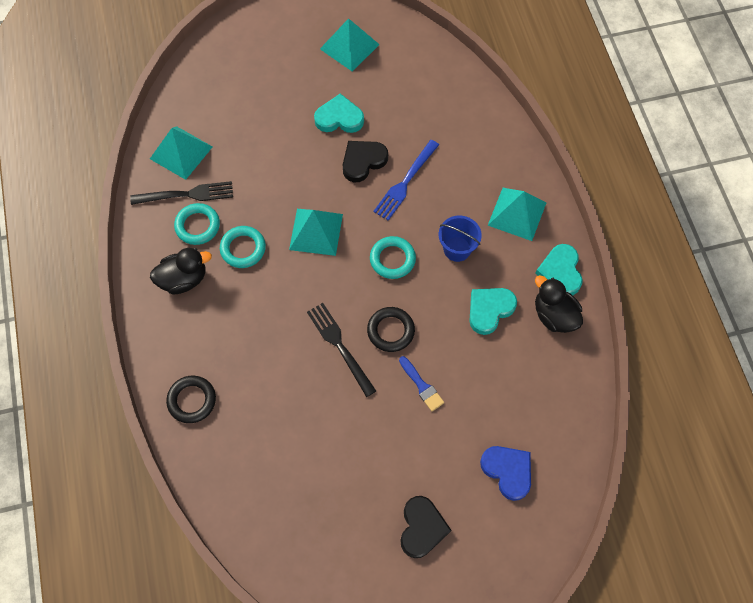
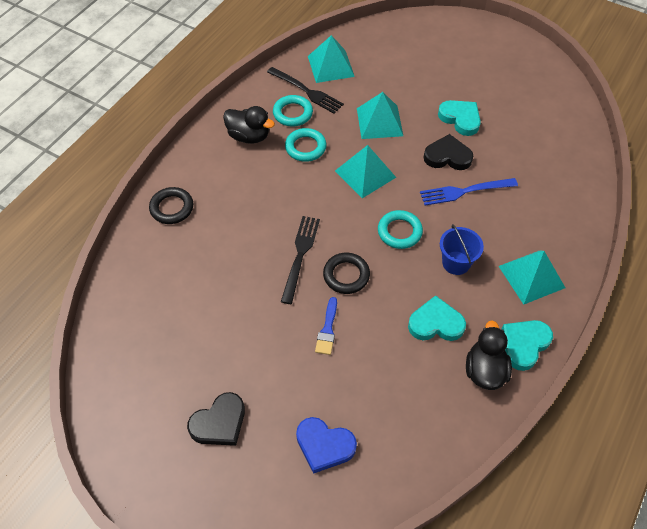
camera: 45 degrees right, 10 degrees down
turquoise pyramid [320,18,380,71] -> turquoise pyramid moved to [357,92,403,139]
blue heart [480,446,531,501] -> blue heart turned 105 degrees clockwise [296,417,357,474]

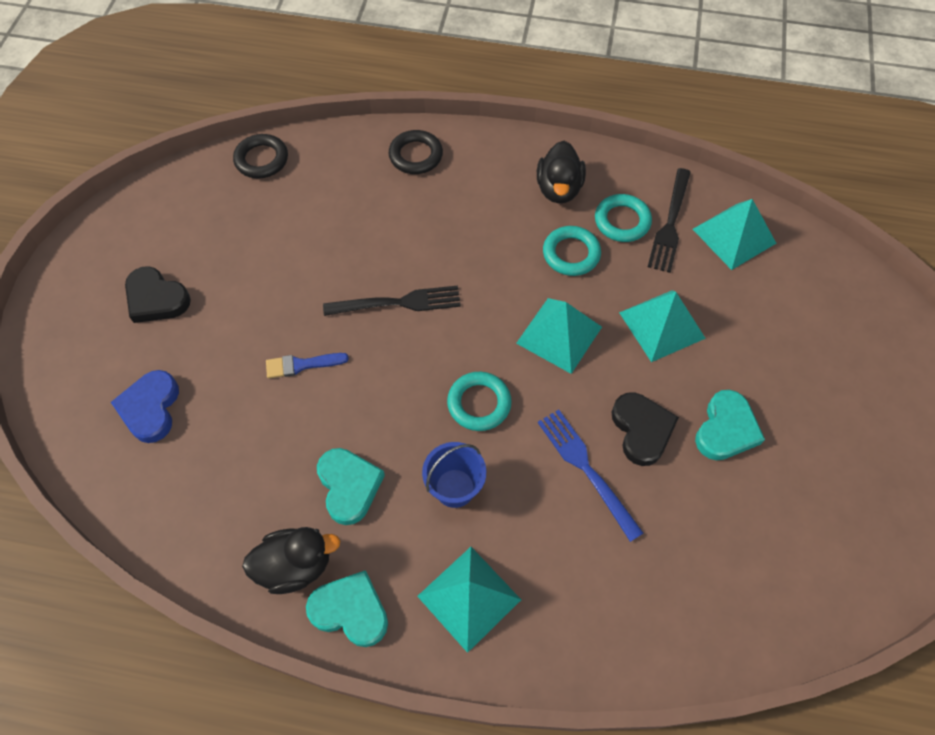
camera: 70 degrees right, 5 degrees up
black ring [323,253,370,294] -> black ring moved to [233,134,288,178]

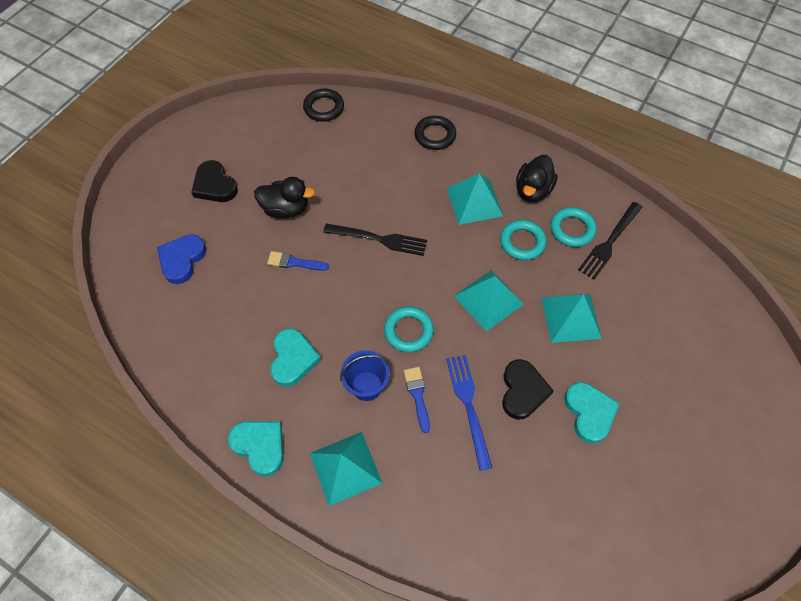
camera: 20 degrees right, 0 degrees up
black duck [242,527,340,594] -> black duck moved to [254,177,315,218]
turquoise pyramid [693,199,776,270] -> turquoise pyramid moved to [447,173,503,225]
turquoise heart [695,390,765,460] -> turquoise heart turned 60 degrees counterclockwise [564,382,620,443]
none -> blue brush [404,367,430,433]

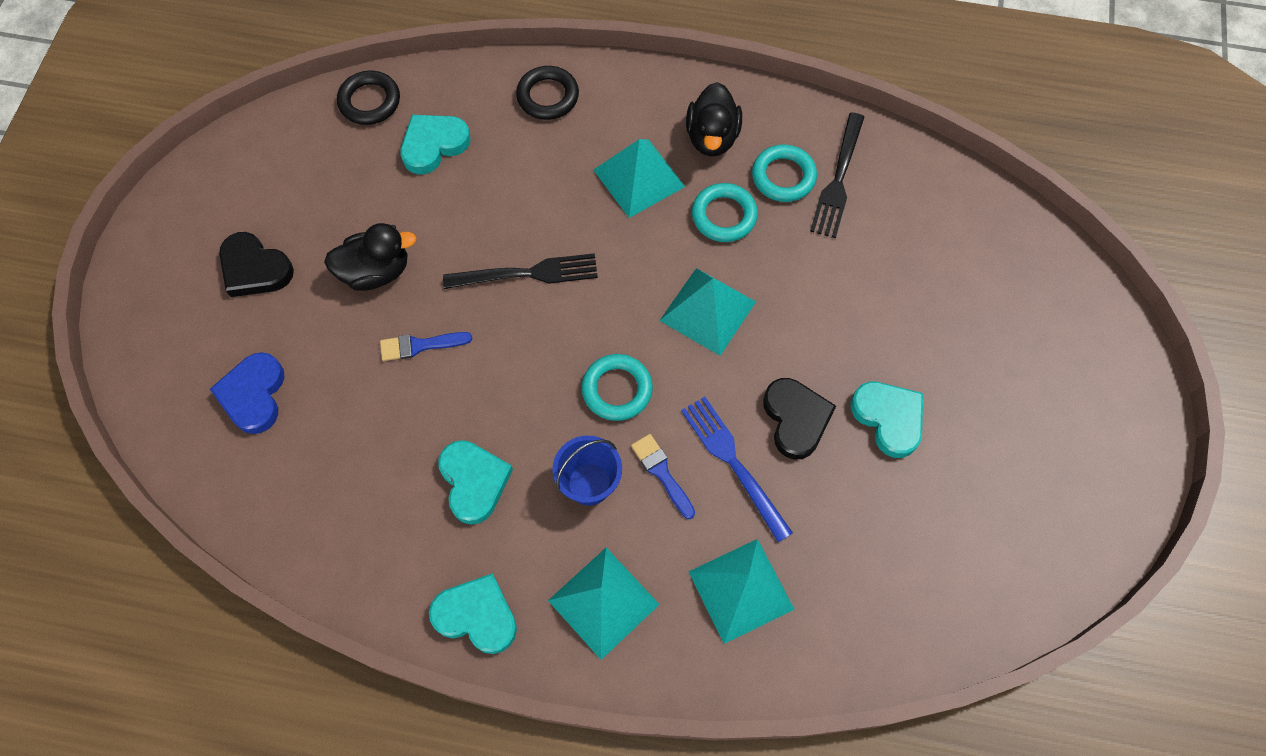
camera: 20 degrees left, 5 degrees up
turquoise pyramid [542,294,602,343] -> turquoise pyramid moved to [688,539,795,644]
none -> turquoise heart [400,115,471,175]

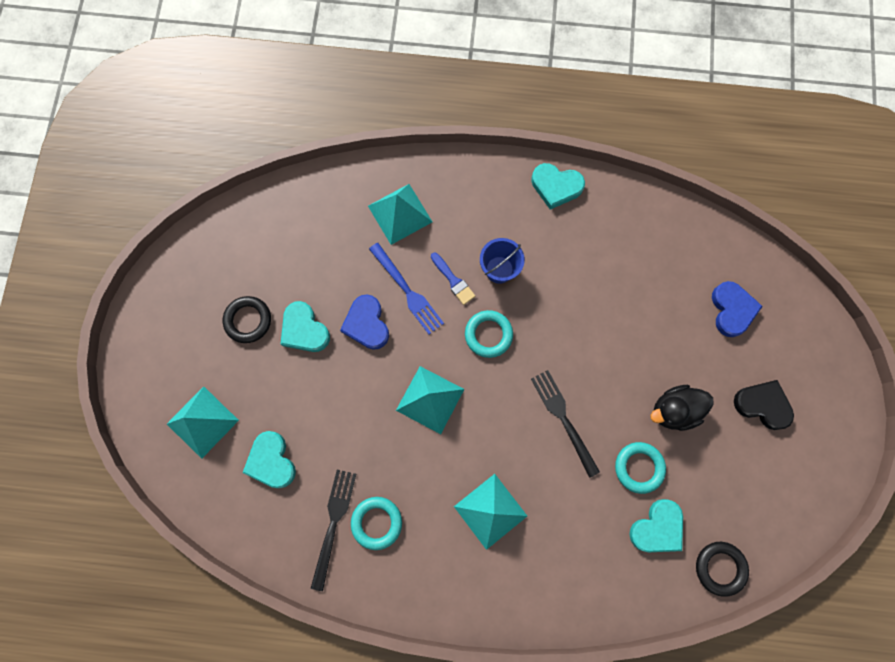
camera: 175 degrees right, 10 degrees up
blue brush [380,332,472,361] -> none
turquoise heart [438,440,513,524] -> turquoise heart moved to [243,431,296,488]
black fork [443,253,598,289] -> black fork turned 75 degrees clockwise [531,370,600,478]
black ring [516,66,579,120] -> black ring moved to [223,296,271,343]
turquoise pyramid [548,548,660,660] -> turquoise pyramid moved to [167,386,239,459]
black duck [686,82,742,156] -> none
turquoise ring [692,183,758,242] -> turquoise ring moved to [615,442,666,494]
black heart [763,378,836,460] -> blue heart [340,294,389,350]

